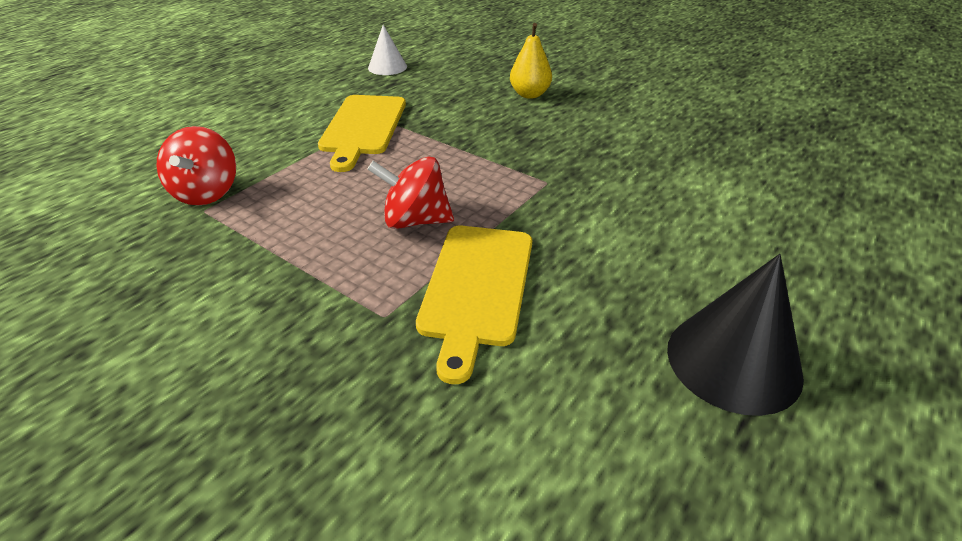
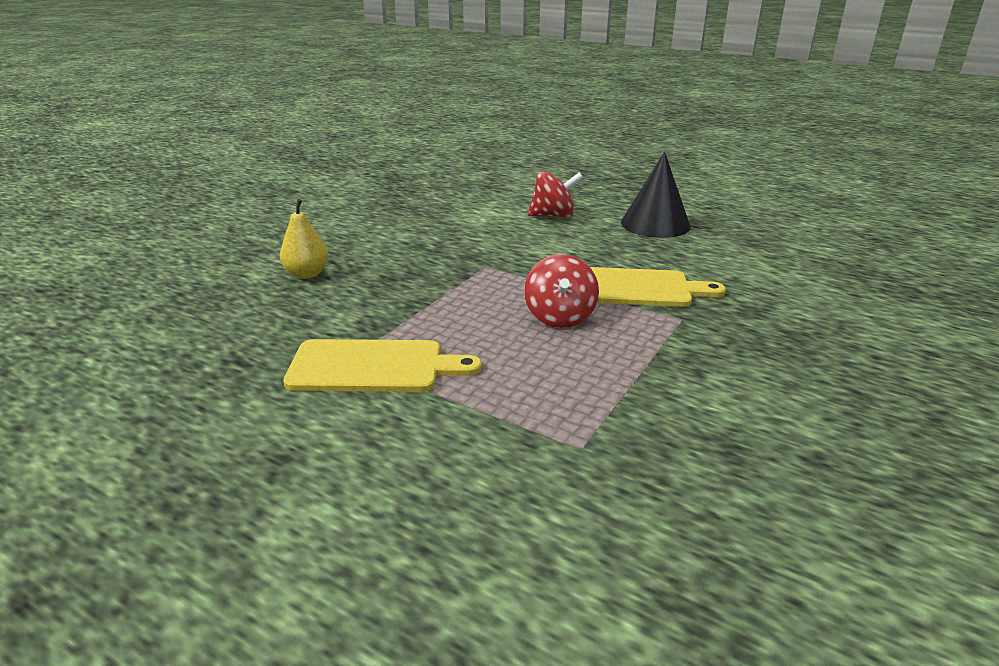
camera: 95 degrees left, 10 degrees down
red spinning top [156,126,236,205] -> red spinning top moved to [528,171,583,218]
white cone [368,25,407,75] -> none

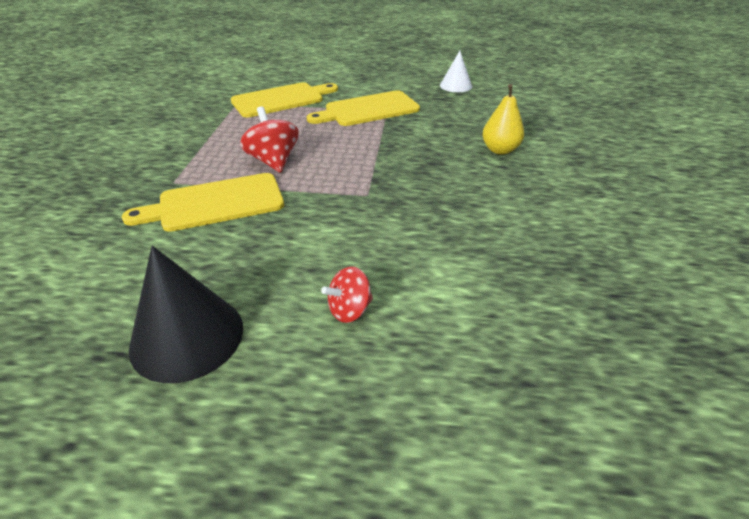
camera: 155 degrees right, 10 degrees up
red spinning top [528,171,583,218] -> red spinning top [321,266,373,323], size x0.65
none -> yellow cutting board [231,82,338,117]
none -> white cone [440,51,472,92]

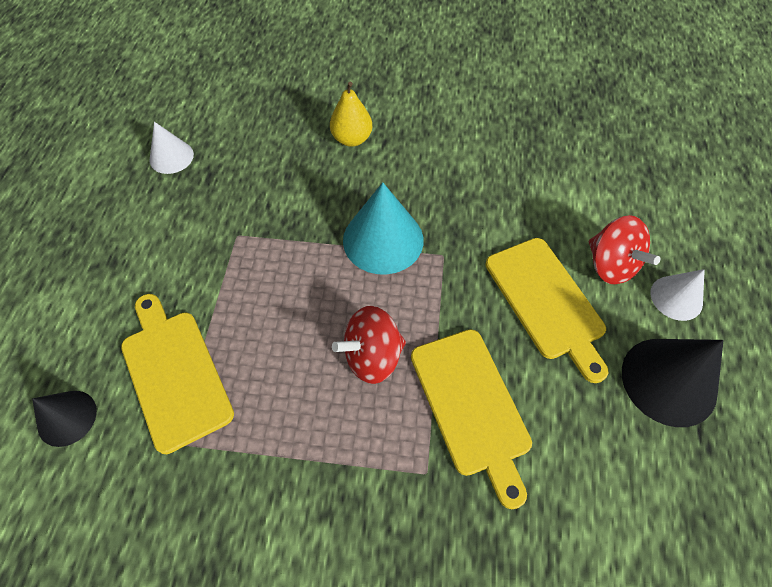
camera: 90 degrees left, 20 degrees up
yellow cutting board [307,90,420,126] -> yellow cutting board moved to [485,238,608,383]
red spinning top [321,266,373,323] -> red spinning top [589,215,660,284], size x1.54
none -> black cone [32,391,97,447]
none -> turquoise cone [343,182,423,275]
none -> white cone [651,269,705,321]

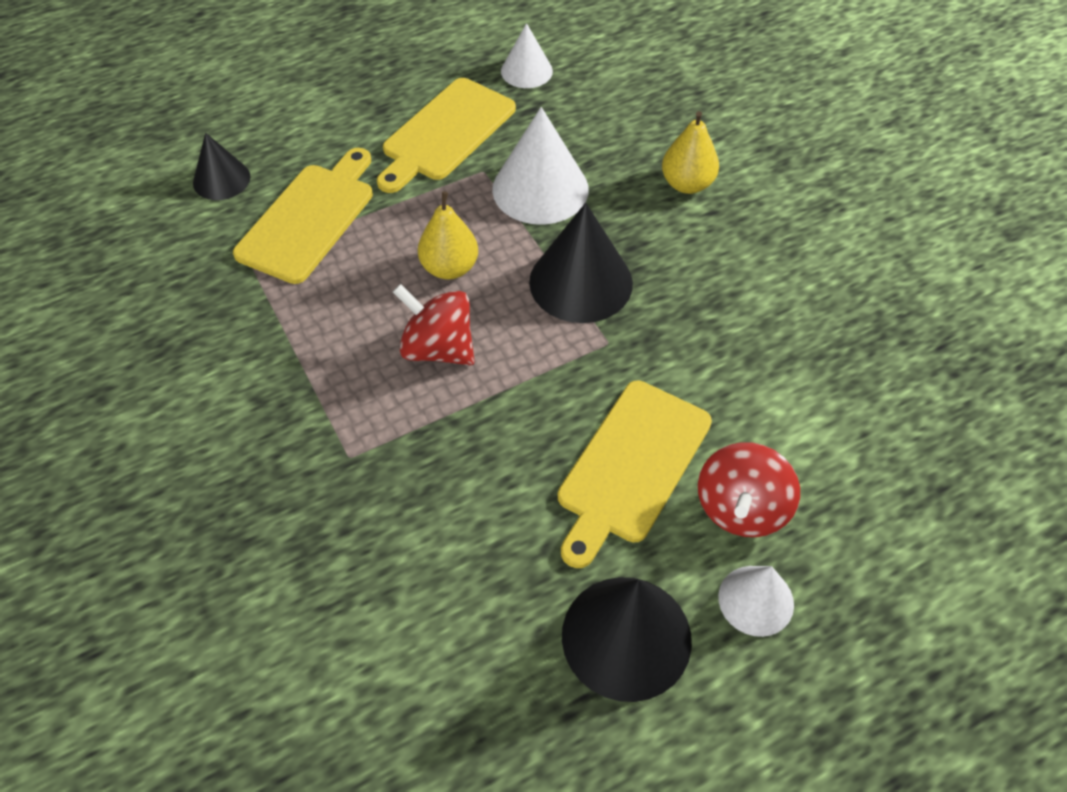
camera: 55 degrees right, 5 degrees down
turquoise cone [343,182,423,275] -> black cone [529,203,633,323]
yellow cutting board [411,329,532,509] -> yellow cutting board moved to [377,78,516,193]
none -> yellow pear [418,191,478,279]
none -> white cone [492,107,589,225]

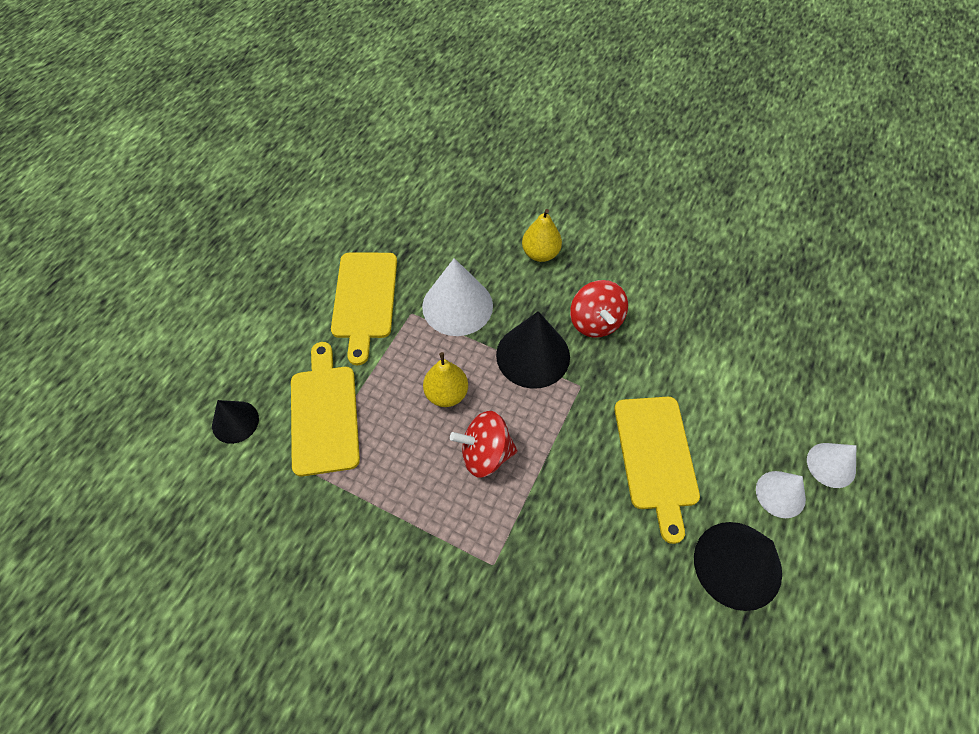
camera: 35 degrees left, 5 degrees up
white cone [501,23,553,88] -> white cone moved to [807,443,856,488]
red spinning top [698,442,800,537] -> red spinning top moved to [570,280,628,338]

